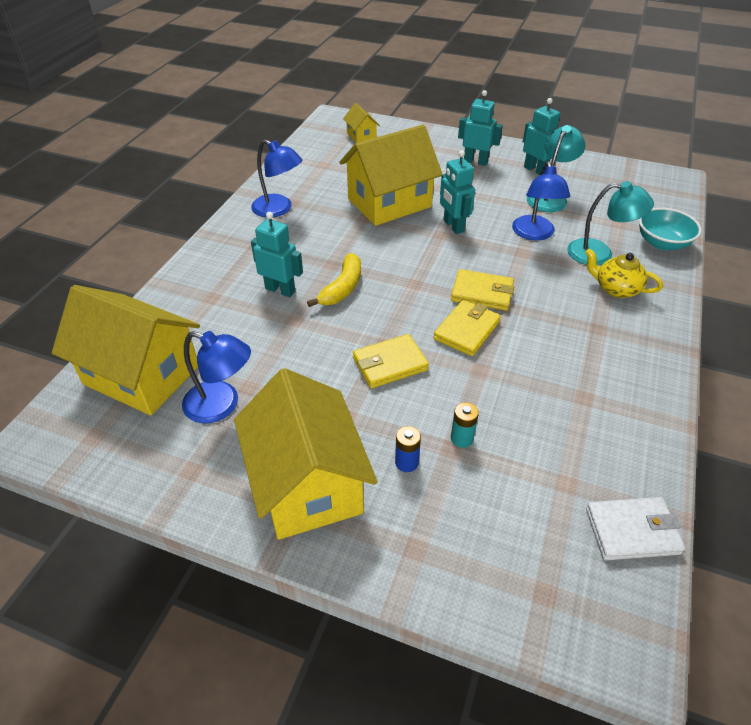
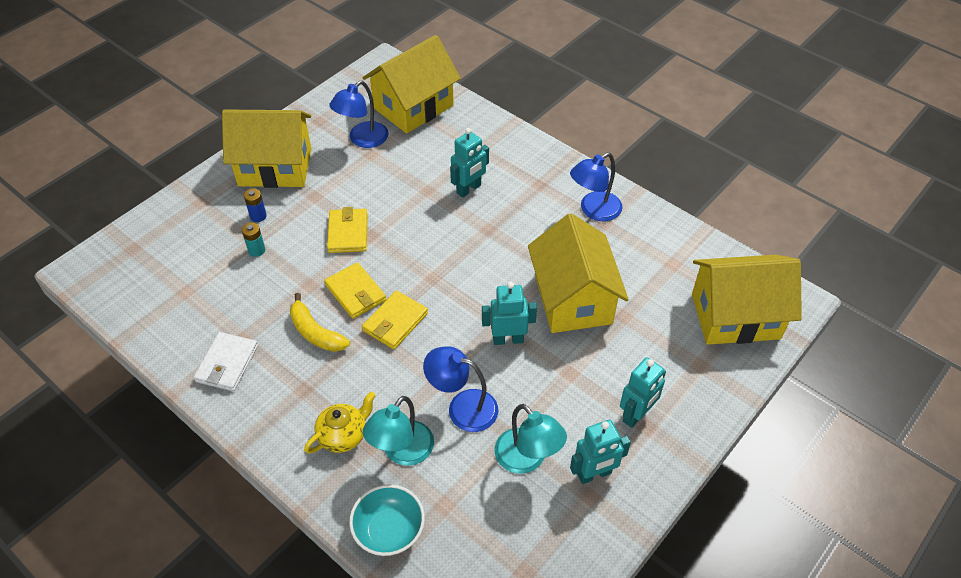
camera: 110 degrees right, 5 degrees up
yellow banana [307,253,361,307] -> yellow banana moved to [290,293,350,352]
yellow house [343,103,380,143] -> yellow house [692,255,802,345], size x2.25
white wallet [586,497,685,560] -> white wallet moved to [194,332,258,391]

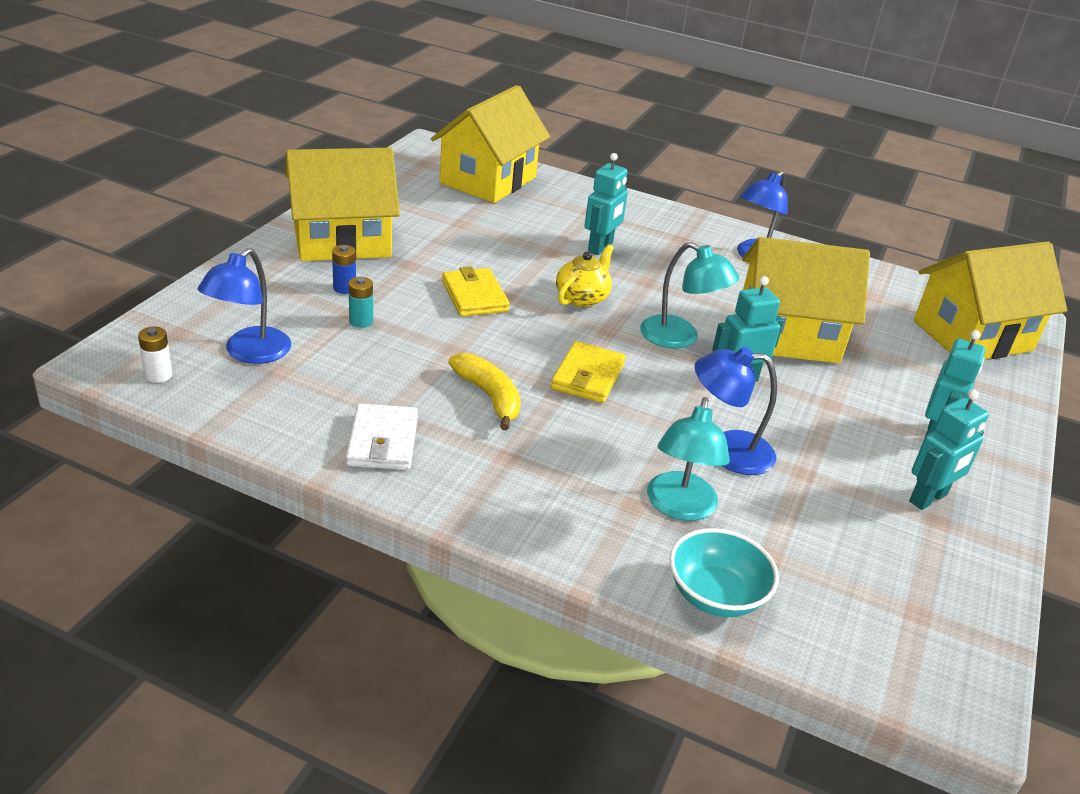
camera: 20 degrees left, 15 degrees down
yellow banana [290,293,350,352] -> yellow banana turned 150 degrees counterclockwise [448,353,521,431]
yellow teapot [304,392,376,453] -> yellow teapot moved to [556,244,614,307]
yellow wallet [324,262,386,319] -> none
blue lamp [329,81,388,148] -> blue lamp moved to [198,248,291,364]
turquoise lamp [495,404,567,474] -> turquoise lamp moved to [640,242,739,349]
yellow house [528,213,629,333] -> yellow house turned 60 degrees counterclockwise [742,237,870,363]
none -> white battery [138,327,172,383]

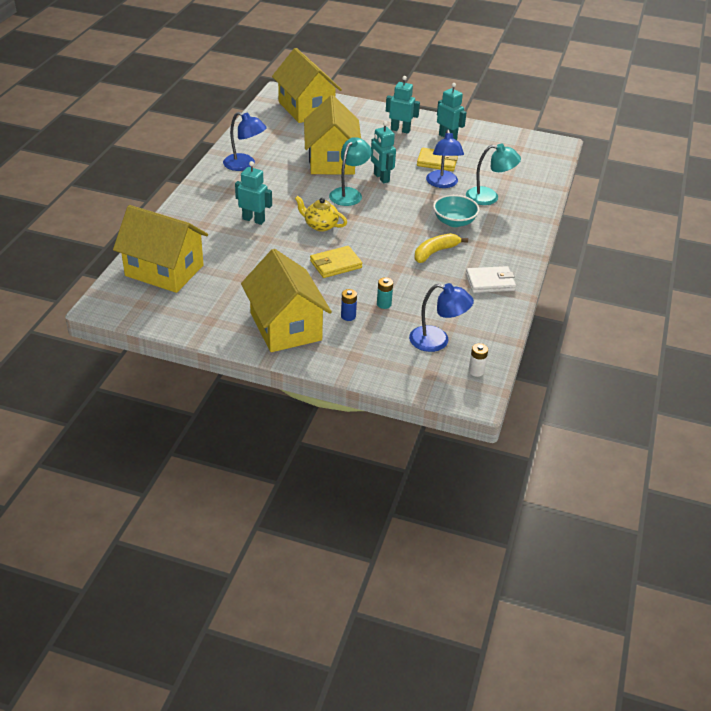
camera: 95 degrees left, 5 degrees up
yellow wallet [551,341,626,403] -> yellow wallet moved to [417,148,458,171]
turquoise bowl [670,528,779,617] -> turquoise bowl moved to [433,195,479,227]

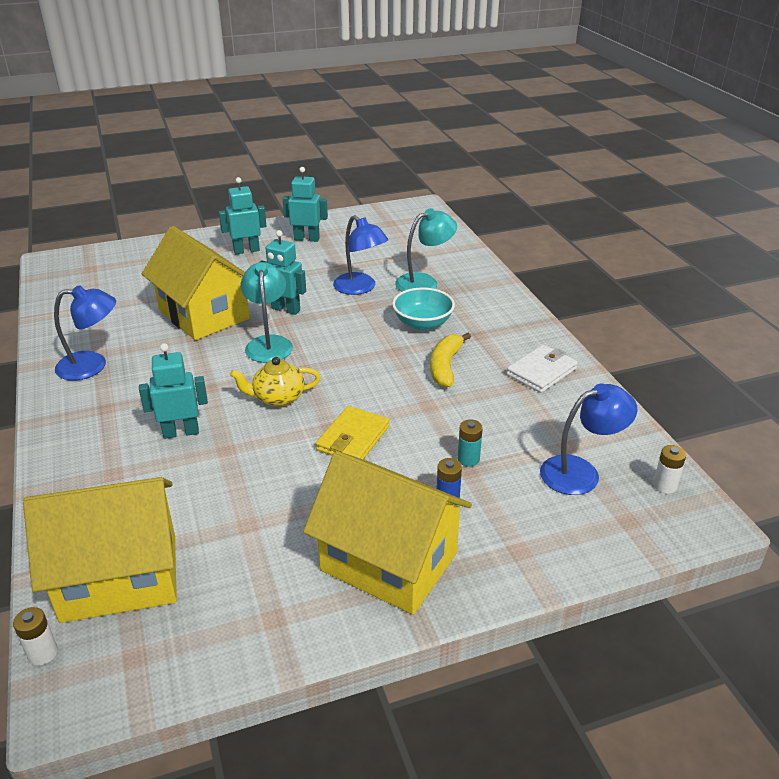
camera: 35 degrees left, 5 degrees down
yellow house [272,48,342,123] -> none
yellow wallet [417,148,458,171] -> none
none -> white battery [13,607,58,666]

